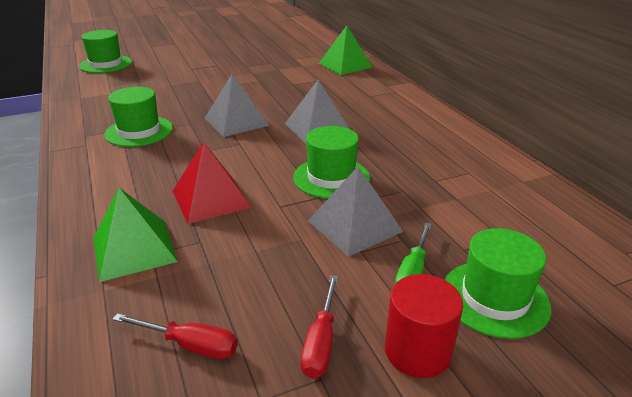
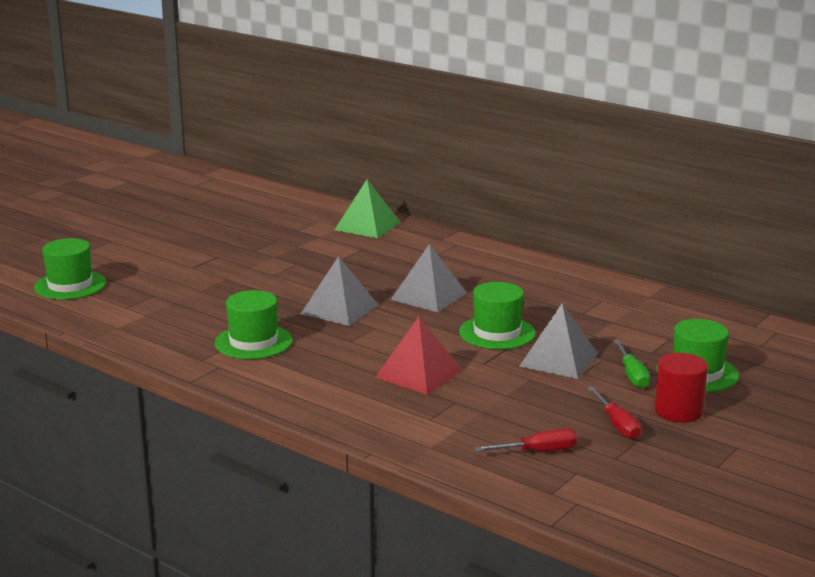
camera: 30 degrees left, 10 degrees down
green pyramid [94,188,178,282] -> none

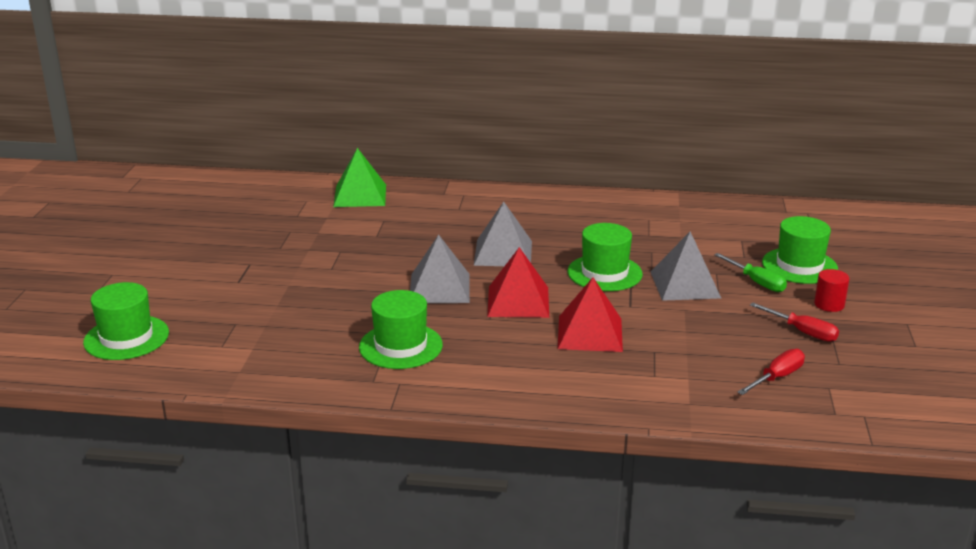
camera: 30 degrees left, 5 degrees up
red cylinder [654,353,708,423] -> red cylinder [814,269,849,312], size x0.66
none -> red pyramid [487,247,549,318]

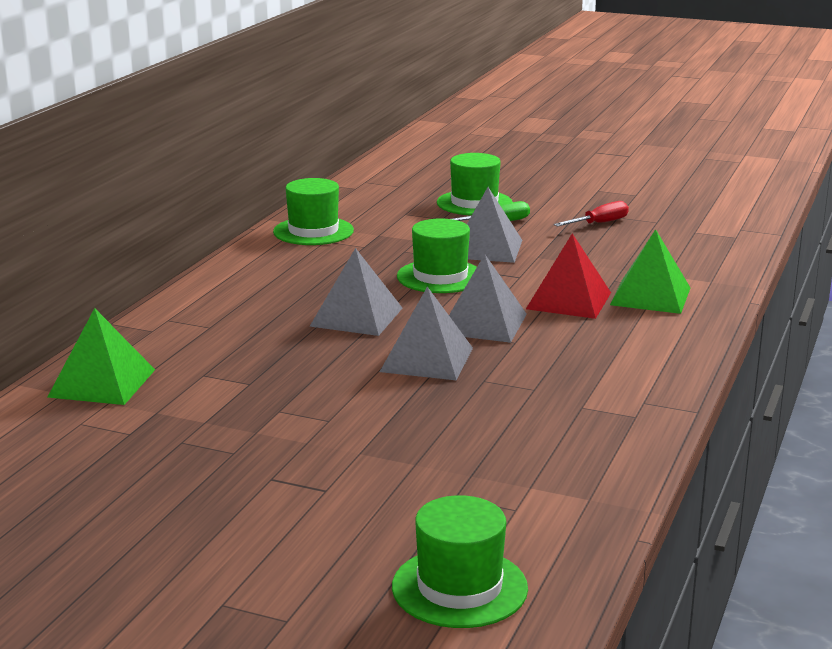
camera: 75 degrees left, 5 degrees down
green hat [359,290,443,369] -> green hat moved to [273,178,354,245]
red pyramid [487,247,549,318] -> grey pyramid [449,254,527,343]
red screwdriver [738,349,805,395] -> none
red cylinder [814,269,849,312] -> none
none -> green pyramid [610,229,690,314]

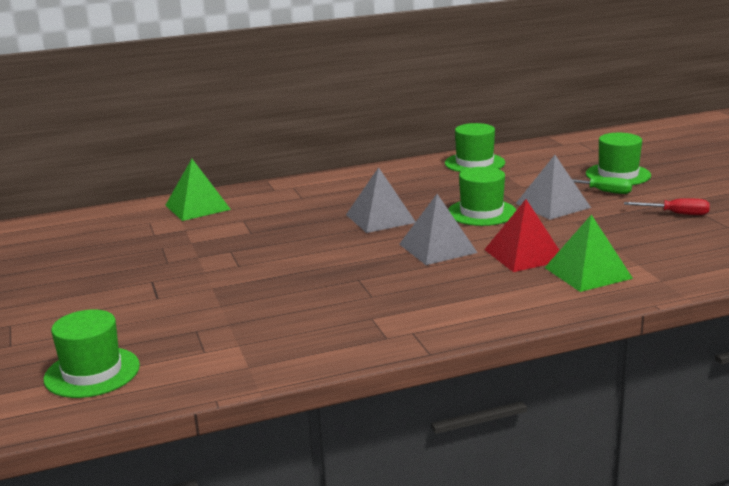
camera: 50 degrees right, 0 degrees up
grey pyramid [380,287,473,380] -> none

